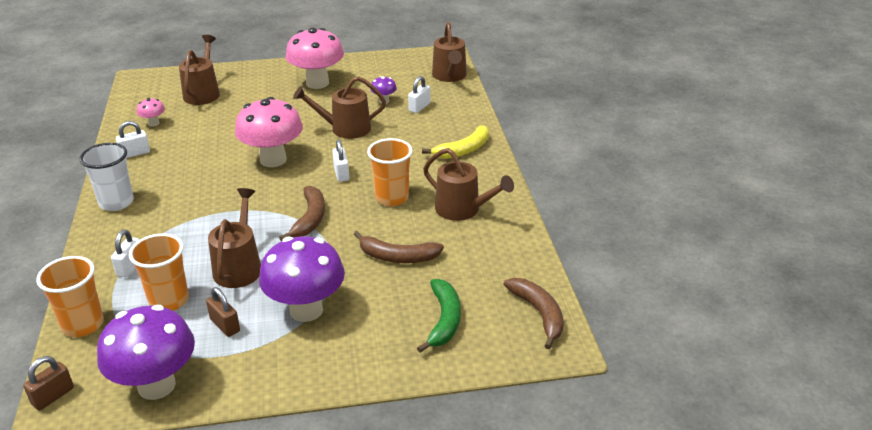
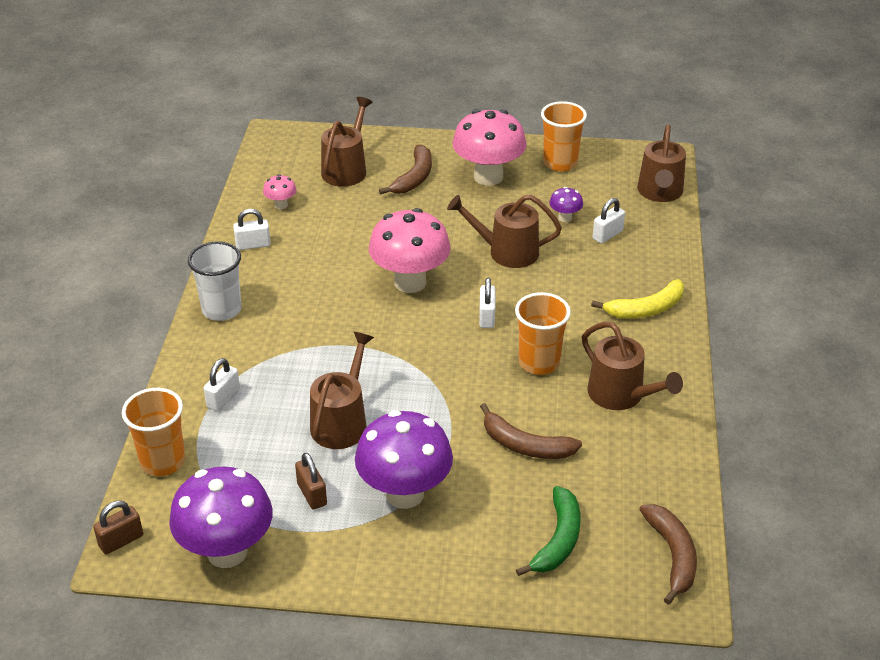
camera: 15 degrees right, 5 degrees up
orange cup [129,233,189,311] -> orange cup moved to [541,101,587,172]
brown banana [279,186,325,241] -> brown banana moved to [379,145,432,195]

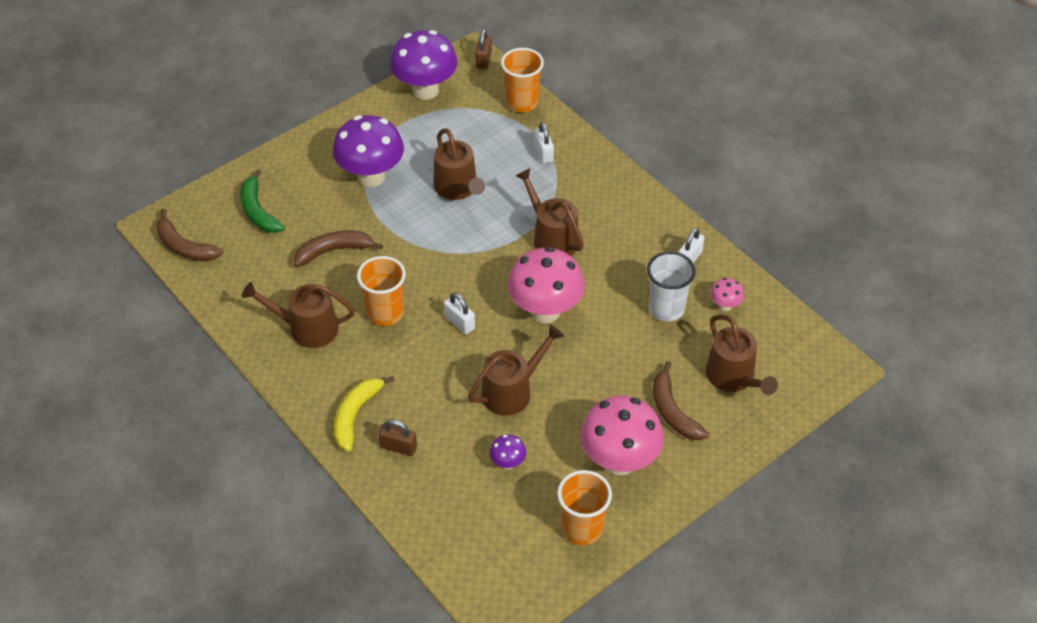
camera: 135 degrees right, 10 degrees up
white cup [188,241,242,321] -> white cup moved to [647,251,696,321]
brown padlock [295,453,327,510] -> brown padlock moved to [379,419,417,456]
white padlock [592,198,625,244] -> none
brown watering can [637,124,686,202] -> brown watering can moved to [516,168,584,256]

